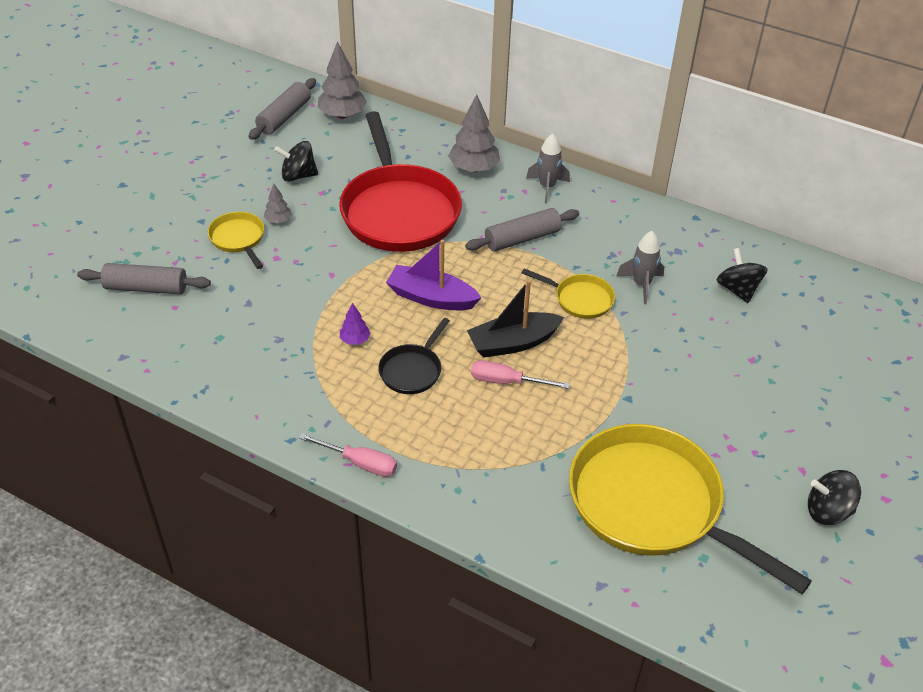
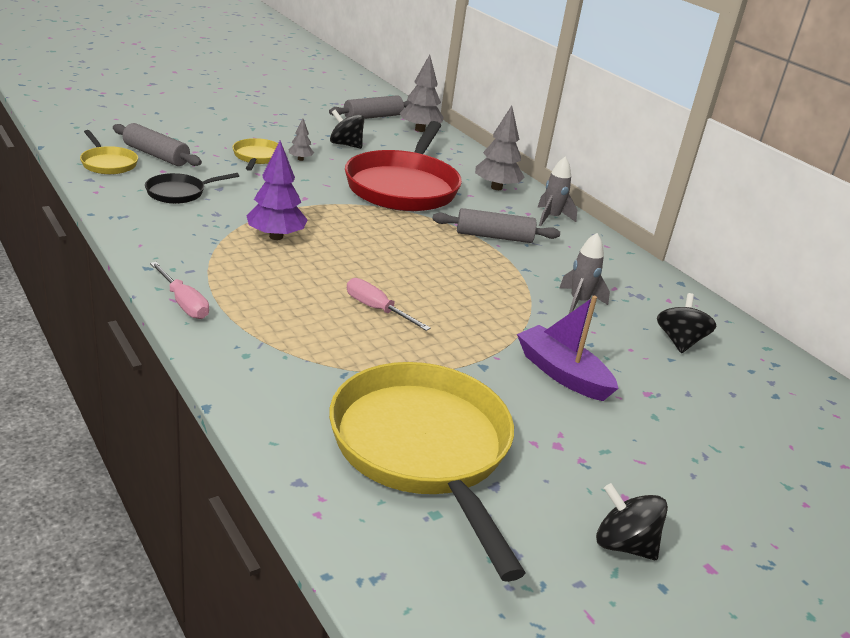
camera: 25 degrees right, 15 degrees down
purple tree [340,303,370,345] -> purple tree [247,141,308,240], size x1.96
black pan [378,318,450,394] -> black pan moved to [145,173,239,204]
purple boat [386,240,481,310] -> purple boat moved to [517,296,619,401]
black boat [467,280,564,358] -> none
yellow pan [522,268,615,319] -> yellow pan moved to [80,130,138,175]

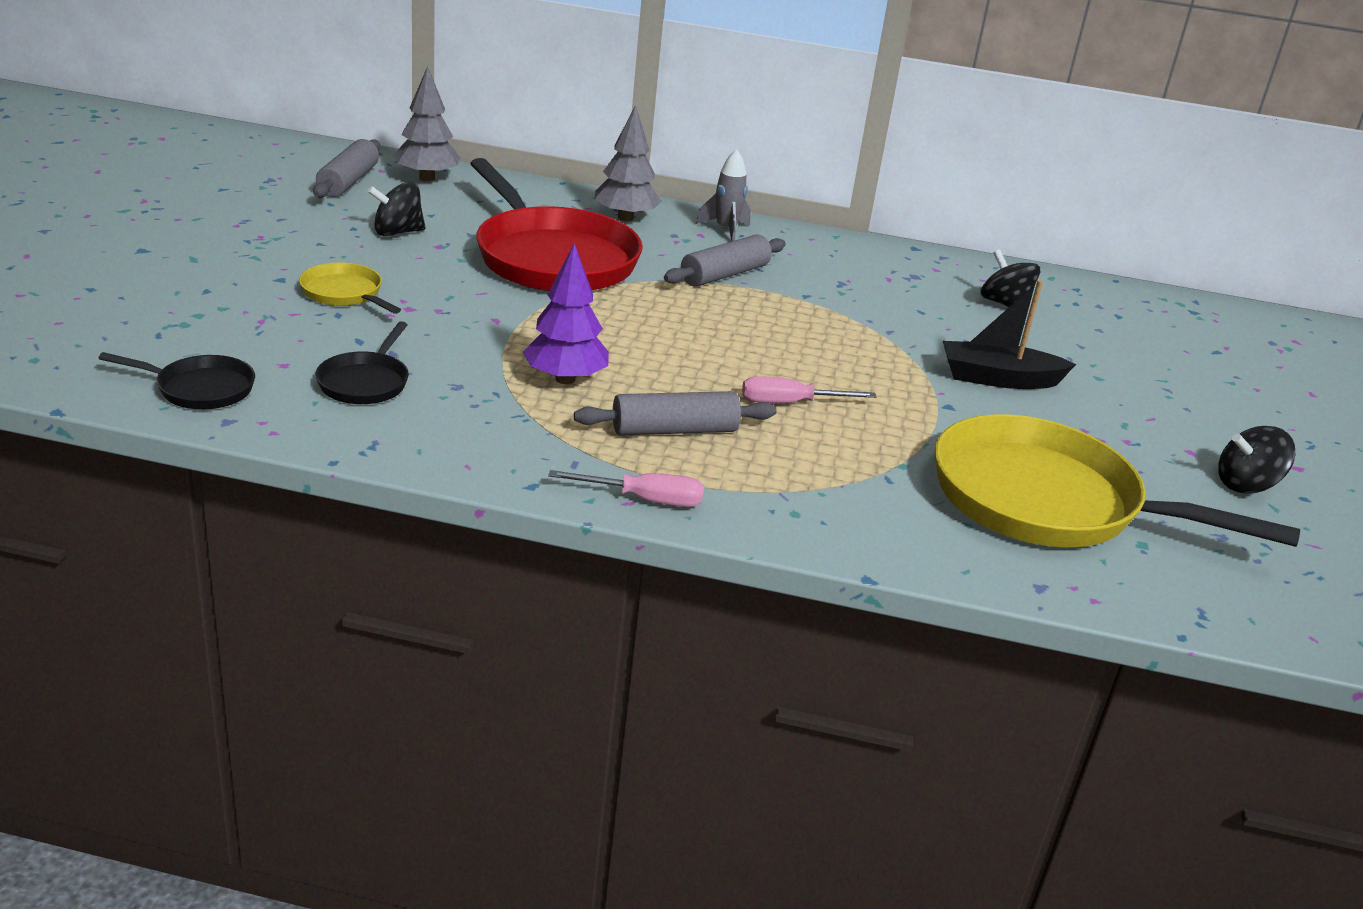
camera: 45 degrees left, 0 degrees up
yellow pan [80,130,138,175] -> black pan [98,352,255,409]
grey rolling pin [113,123,202,166] -> grey rolling pin moved to [574,391,777,436]
grey tree [289,118,314,161] -> none
purple boat [517,296,619,401] -> black boat [943,280,1076,389]
grey rocket [559,233,610,314] -> none

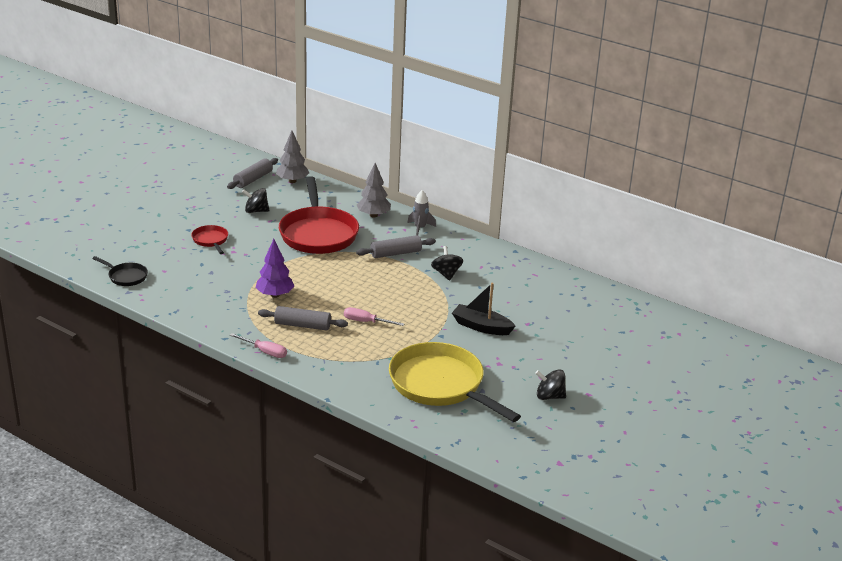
camera: 25 degrees right, 0 degrees up
yellow pan [299,263,401,314] -> red pan [191,225,228,254]
black pan [316,321,409,404] -> none
black spinning top [980,249,1040,307] -> black spinning top moved to [431,246,463,281]

